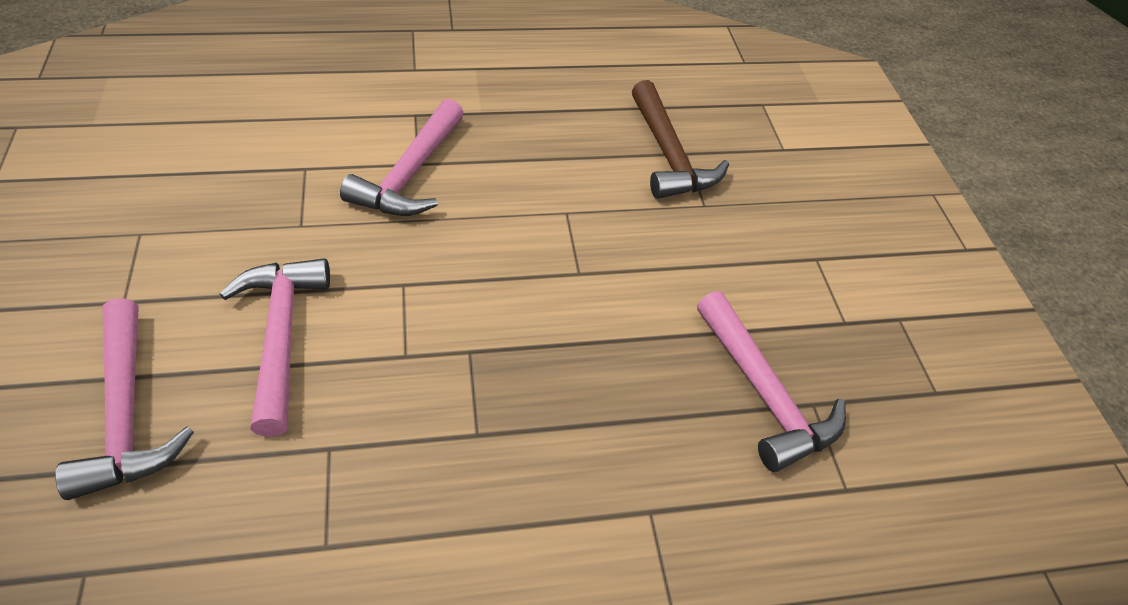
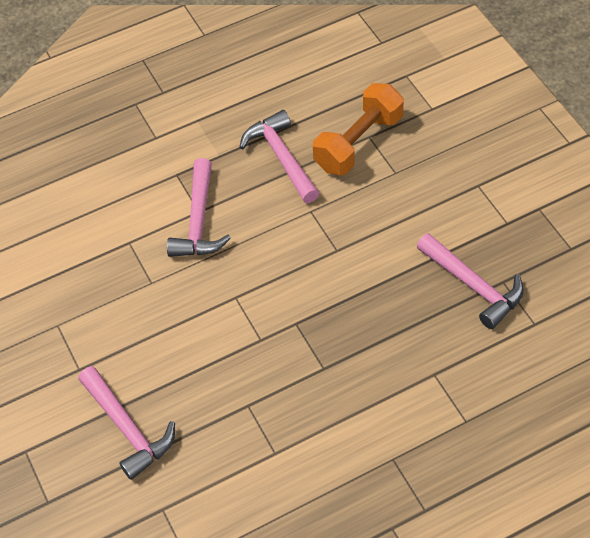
camera: 10 degrees left, 5 degrees up
pink hammer [220,258,330,437] -> pink hammer moved to [240,110,319,203]
brown hammer [632,80,729,199] -> orange dumbbell [313,83,404,175]

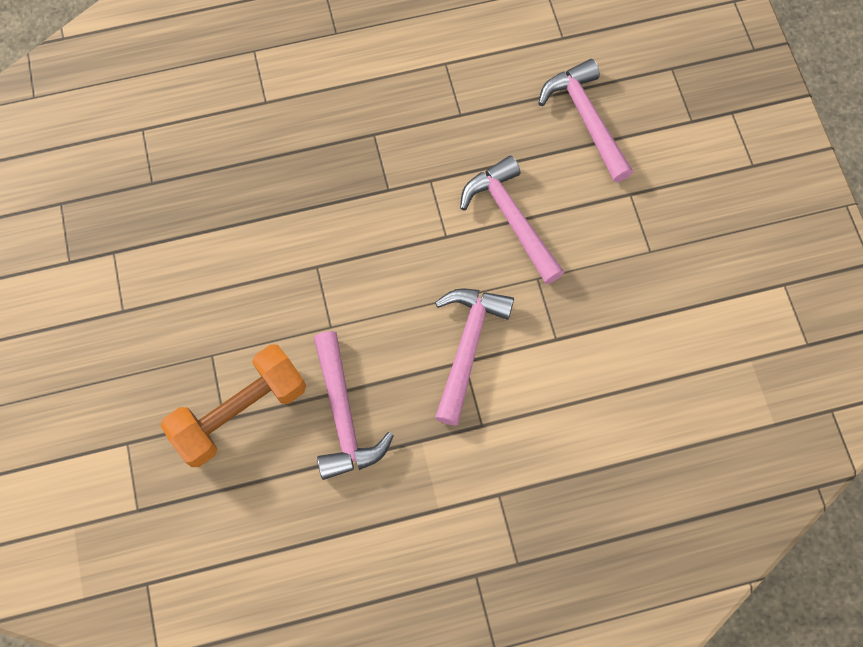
camera: 170 degrees left, 15 degrees up
pink hammer [417,233,524,329] -> pink hammer moved to [460,156,564,284]

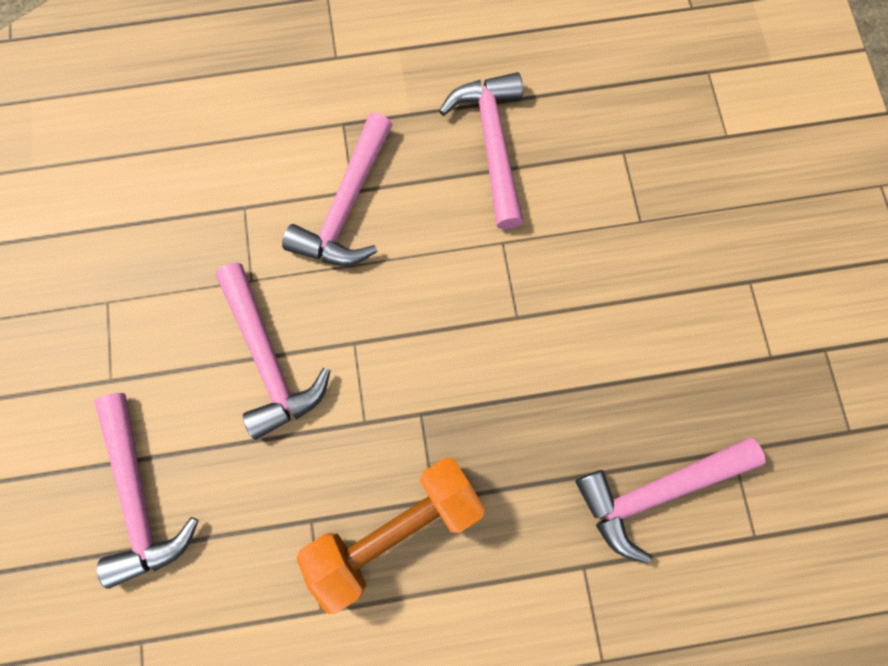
camera: 175 degrees left, 5 degrees up
orange dumbbell [161,344,306,467] -> orange dumbbell moved to [296,458,485,614]
none -> pink hammer [575,438,766,563]

